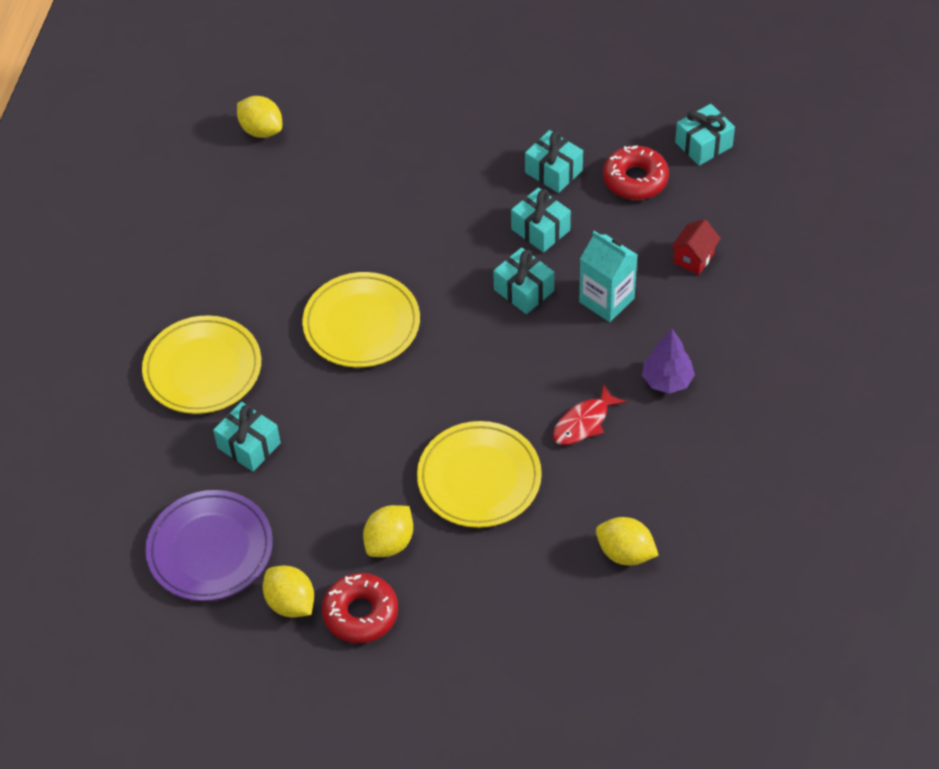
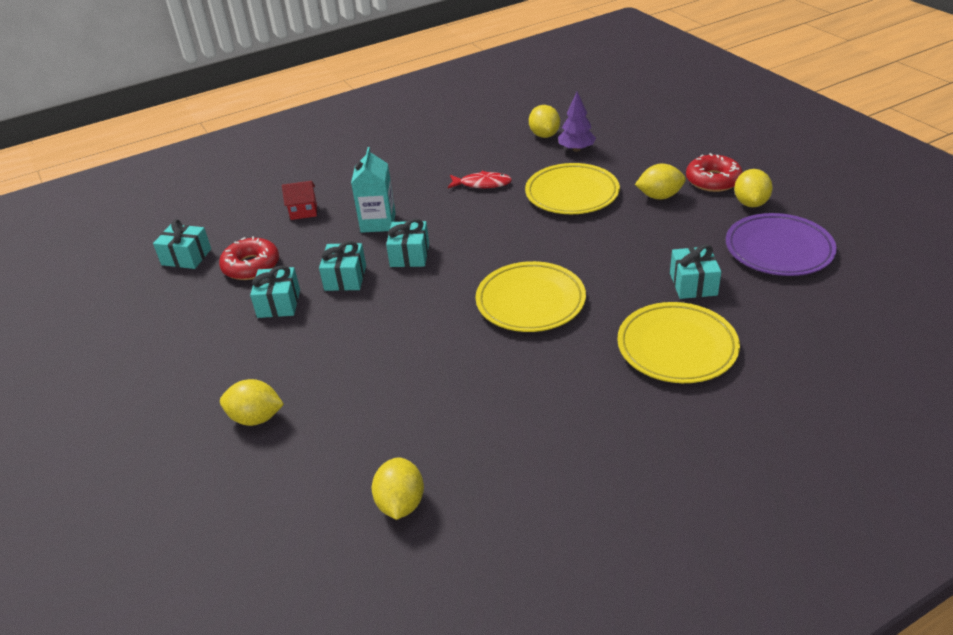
camera: 130 degrees left, 15 degrees down
purple tree [642,329,695,394] -> purple tree moved to [558,92,596,152]
none -> yellow lemon [220,379,284,426]

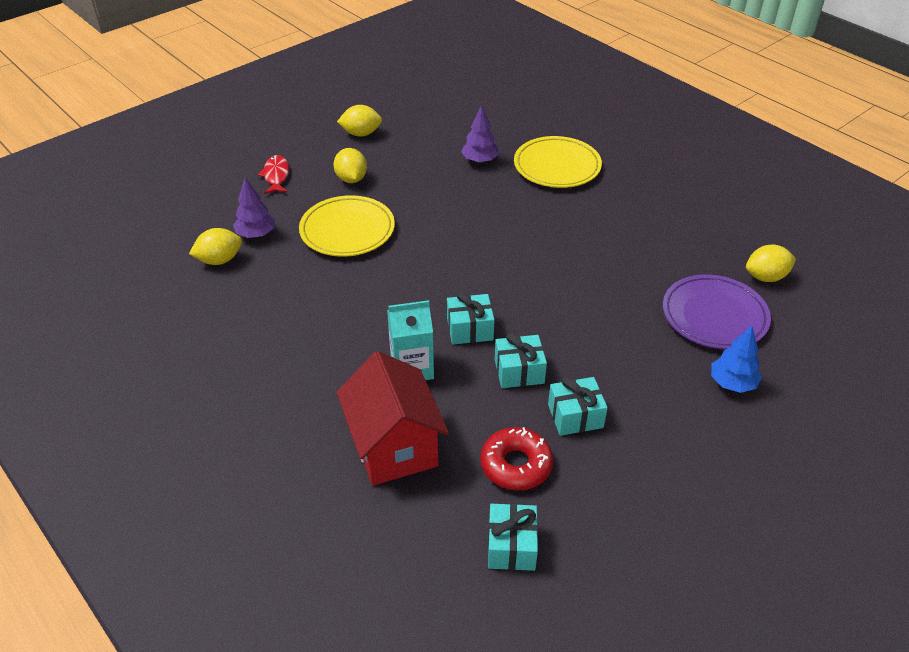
camera: 105 degrees left, 5 degrees up
yellow lemon [220,379,284,426] -> blue tree [711,326,762,393]
red house [282,181,317,220] -> red house [337,351,449,486], size x2.22
red fish [448,171,512,188] -> red fish moved to [258,155,289,194]
yellow plate [476,261,586,332] -> none
turquoise gift [670,244,721,299] -> purple tree [461,105,499,163]
red donut [686,153,743,192] -> none
purple plate [726,213,837,276] -> purple plate moved to [663,274,771,349]

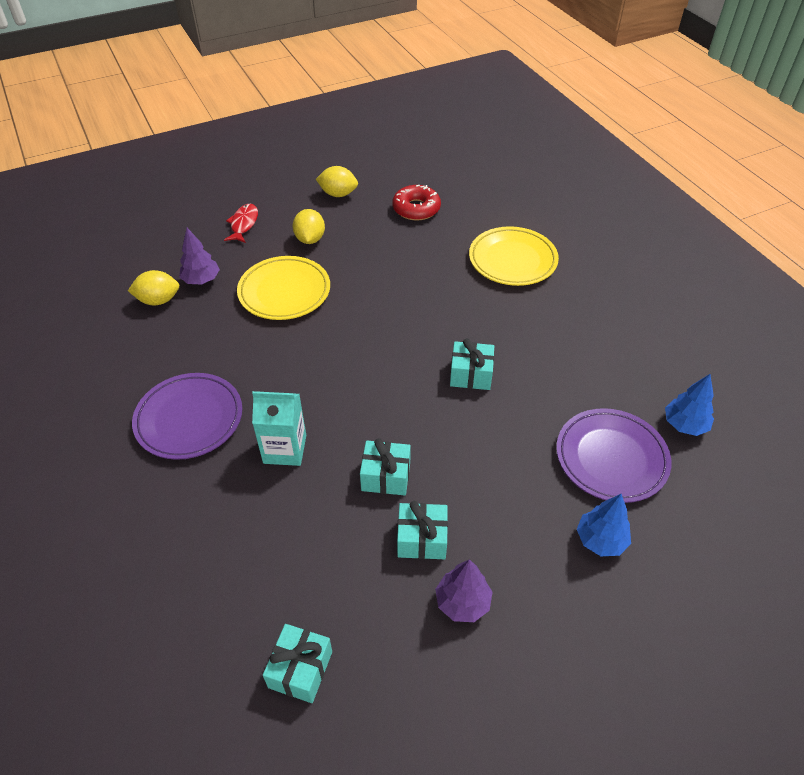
camera: 15 degrees right, 5 degrees up
red house [337,351,449,486] -> none
turquoise gift [447,292,495,345] -> turquoise gift moved to [450,338,494,390]
purple tree [461,105,499,163] -> purple tree moved to [435,559,492,622]
red donut [480,427,553,490] -> red donut moved to [392,185,441,220]
yellow lemon [746,245,796,282] -> blue tree [665,374,714,436]
none -> purple plate [132,373,242,460]

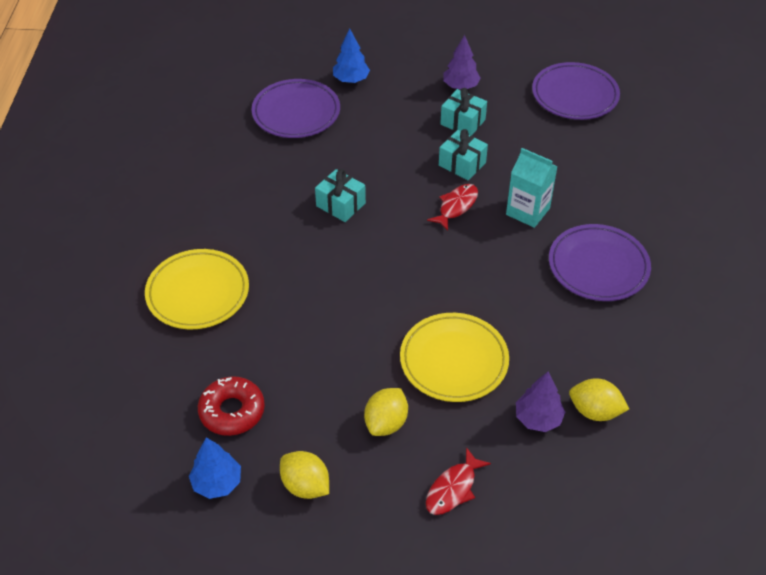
camera: 150 degrees left, 0 degrees up
turquoise gift [263,624,332,703] -> purple plate [532,62,620,120]
blue tree [665,374,714,436] -> blue tree moved to [189,437,241,499]
none -> red fish [427,184,478,231]

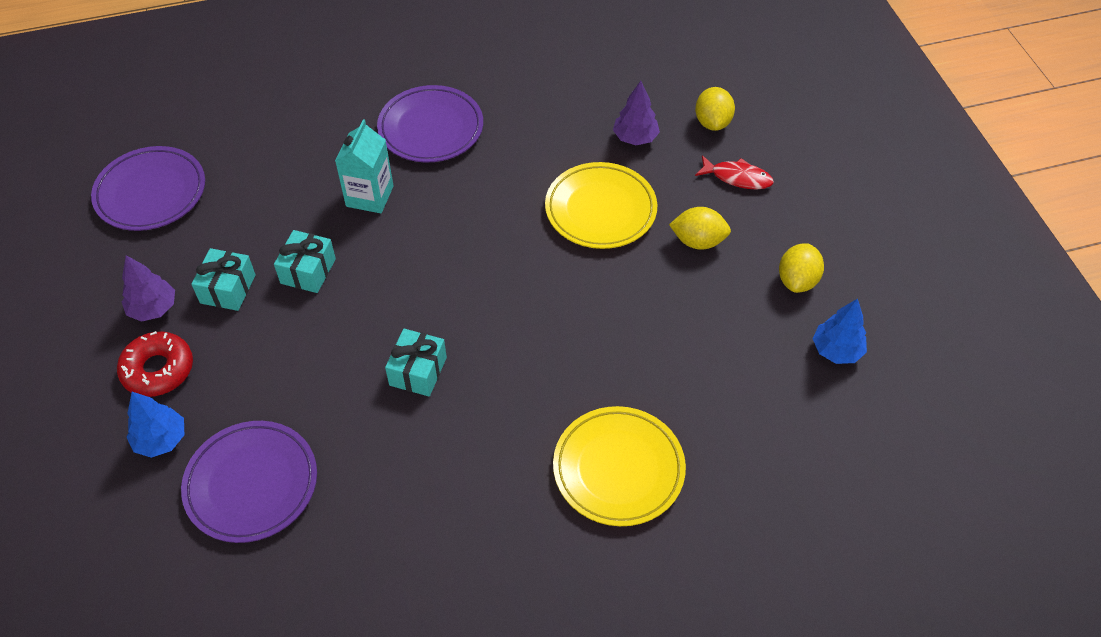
camera: 110 degrees left, 5 degrees up
red donut [198,376,265,436] -> red donut moved to [117,331,193,397]
red fish [427,184,478,231] -> none
yellow lemon [569,378,629,421] -> yellow lemon moved to [695,87,735,131]

